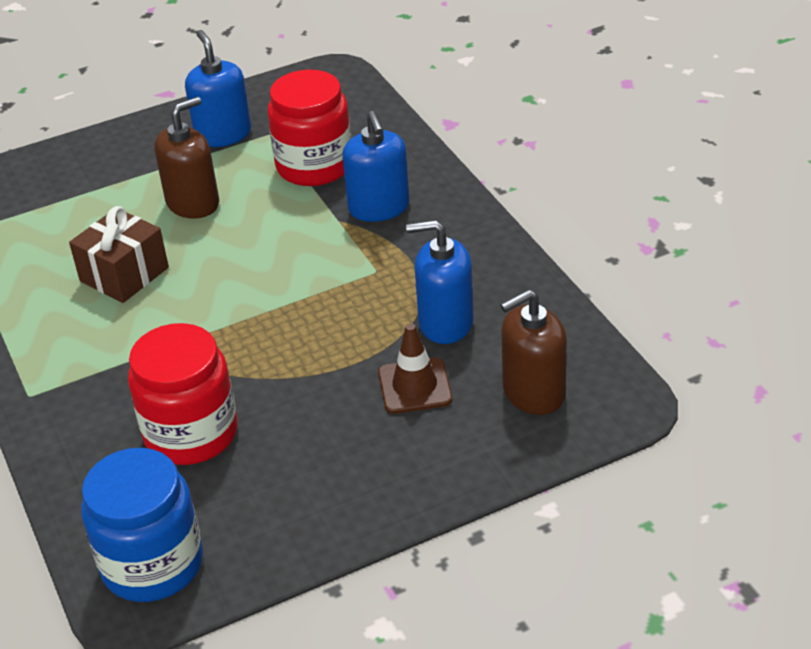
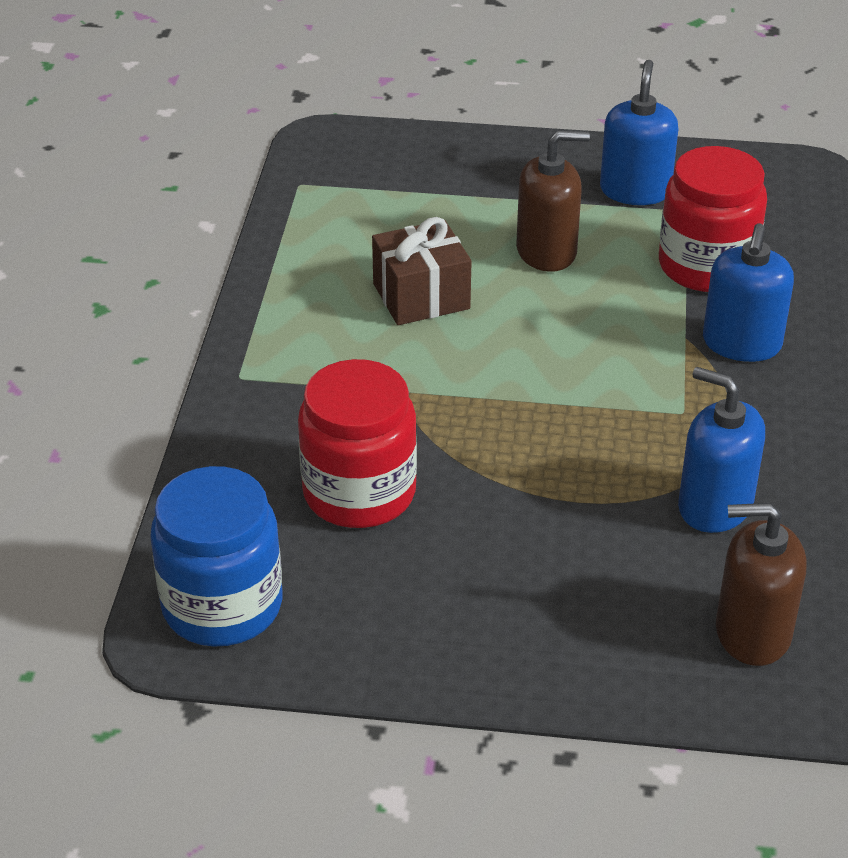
camera: 30 degrees right, 0 degrees up
brown traffic cone [378,323,452,414] -> none

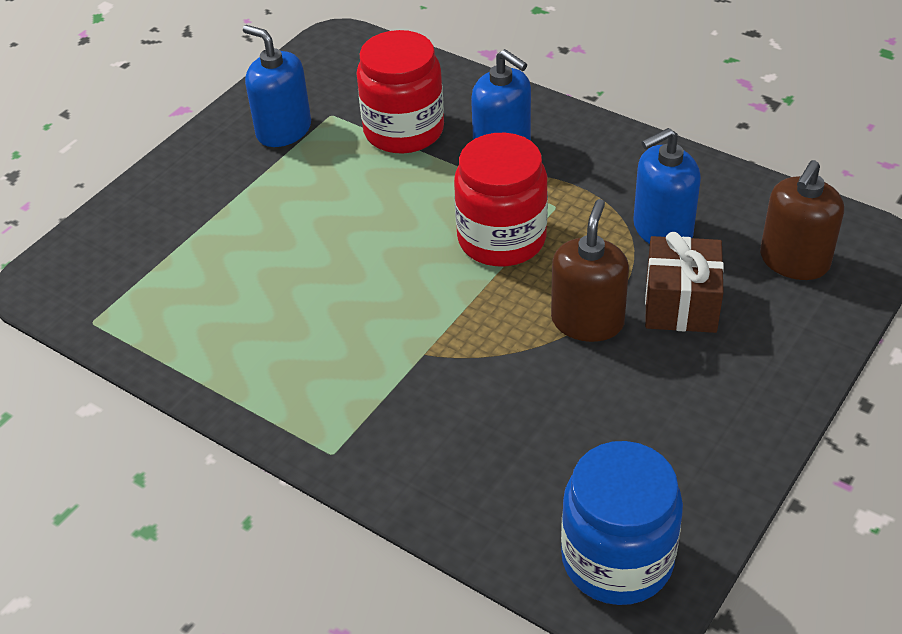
camera: 60 degrees left, 5 degrees up
red jar [298,359,417,528] -> red jar moved to [454,133,548,266]
brown gift [372,217,472,325] -> brown gift moved to [645,232,724,333]
brown soap dispenser [516,130,590,272] -> brown soap dispenser moved to [551,199,629,342]

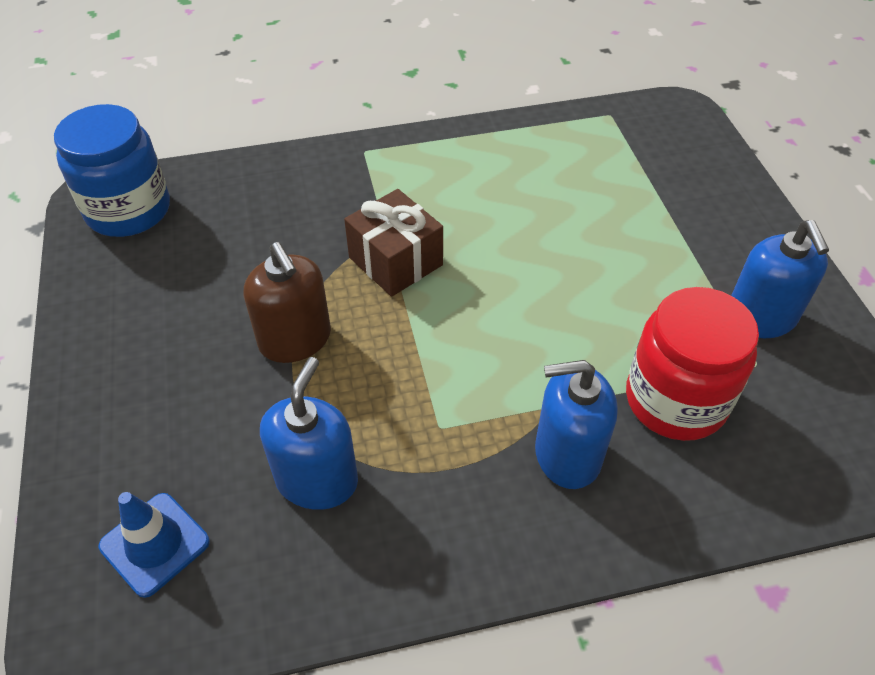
camera: 130 degrees right, 5 degrees up
blue soap dispenser [243,25,311,147] -> blue soap dispenser turned 90 degrees clockwise [731,220,829,338]
red jar [454,133,548,266] -> none
brown gift [645,232,724,333] -> brown gift moved to [344,189,443,297]
brown soap dispenser [760,160,844,280] -> blue traffic cone [99,492,210,598]

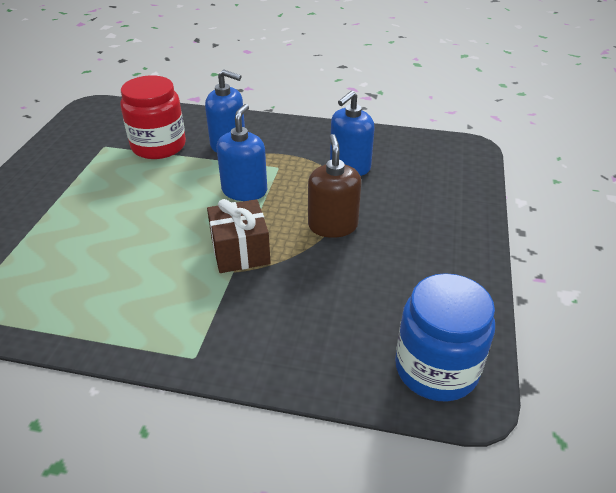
camera: 155 degrees left, 10 degrees down
blue traffic cone [99,492,210,598] -> none
blue soap dispenser [731,220,829,338] -> blue soap dispenser moved to [217,104,267,201]

